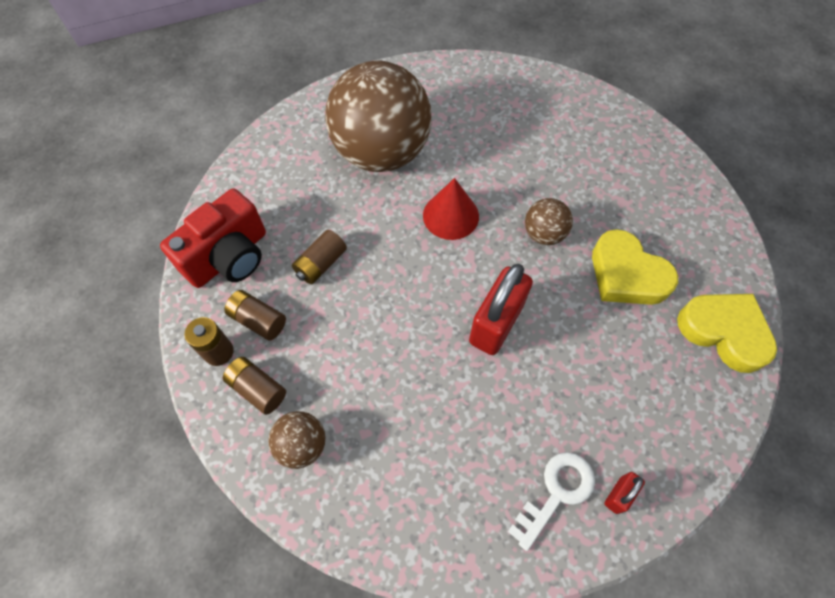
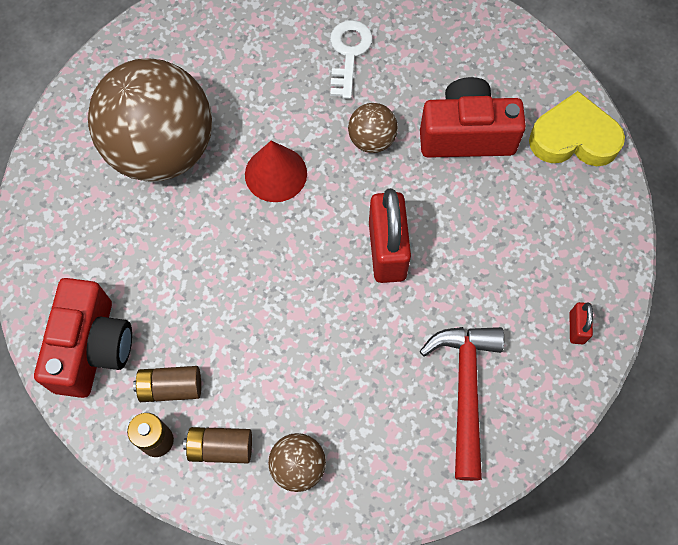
camera: 35 degrees left, 5 degrees up
brown battery [292,230,347,284] -> none
white key [508,452,595,551] -> white key moved to [330,20,373,99]
yellow heart [592,229,678,305] -> red camera [420,77,526,158]
none -> red hammer [419,327,504,481]

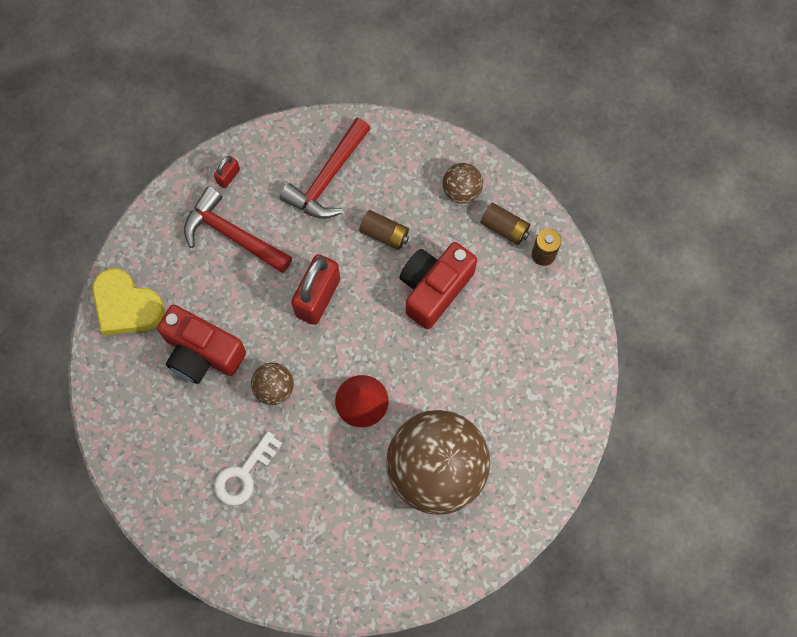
camera: 150 degrees left, 5 degrees up
red camera [34,278,132,398] -> red camera moved to [399,242,477,329]
brown battery [133,366,201,402] -> brown battery moved to [359,210,409,250]
none -> red hammer [184,186,292,273]

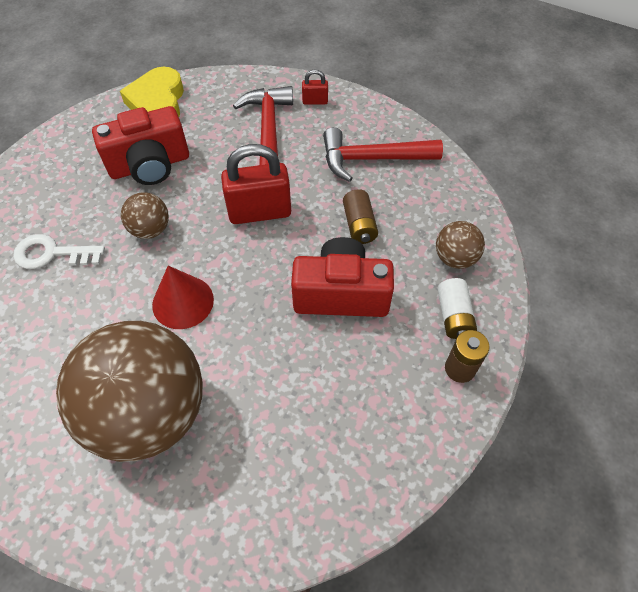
camera: 55 degrees right, 15 degrees down
red camera [157,305,246,384] -> red camera turned 105 degrees counterclockwise [92,106,189,185]
brown battery [480,203,530,245] -> white battery [437,278,477,339]

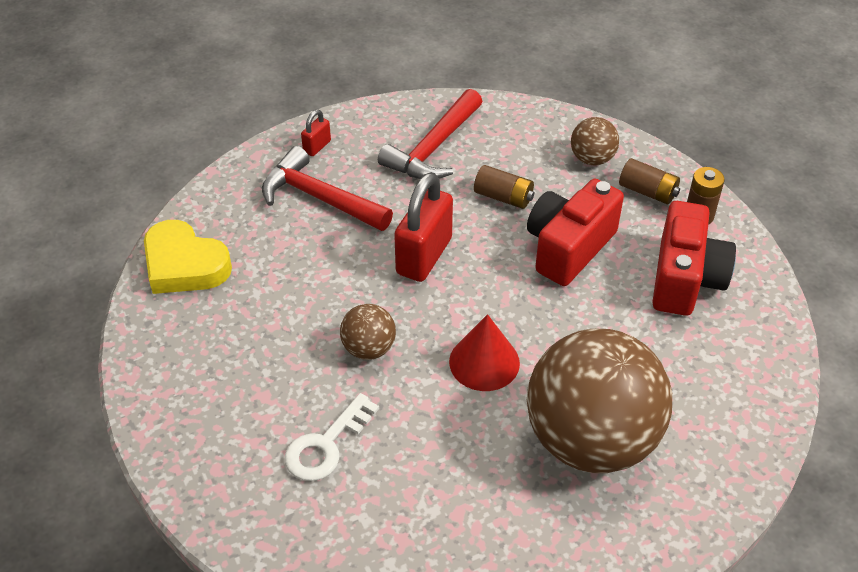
camera: 55 degrees left, 10 degrees down
red camera [92,106,189,185] -> red camera moved to [652,201,736,316]
white battery [437,278,477,339] -> brown battery [619,158,680,205]

